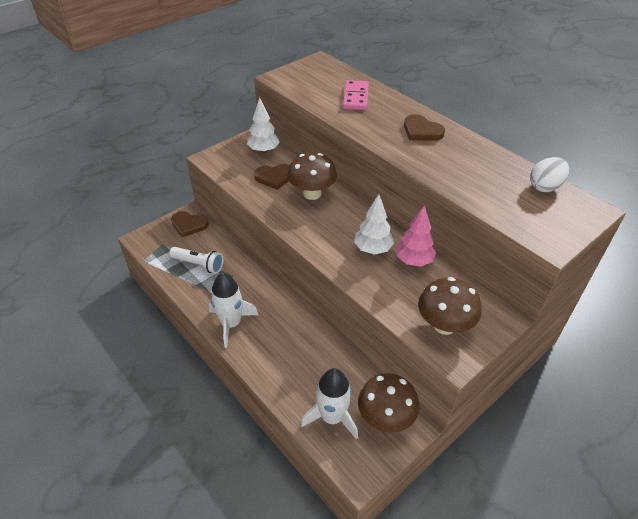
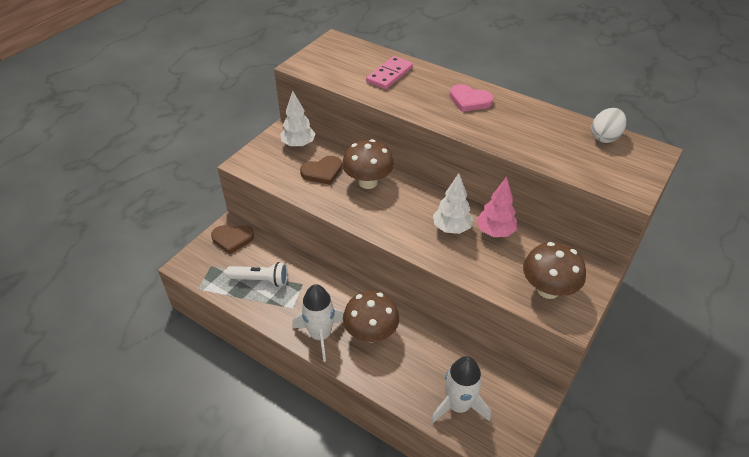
camera: 15 degrees left, 0 degrees up
pink domino [343,80,369,110] -> pink domino turned 45 degrees clockwise [366,56,413,89]
brown mushroom [358,373,419,433] -> brown mushroom moved to [343,291,399,343]
brown heart [404,114,445,141] -> pink heart [450,84,494,112]

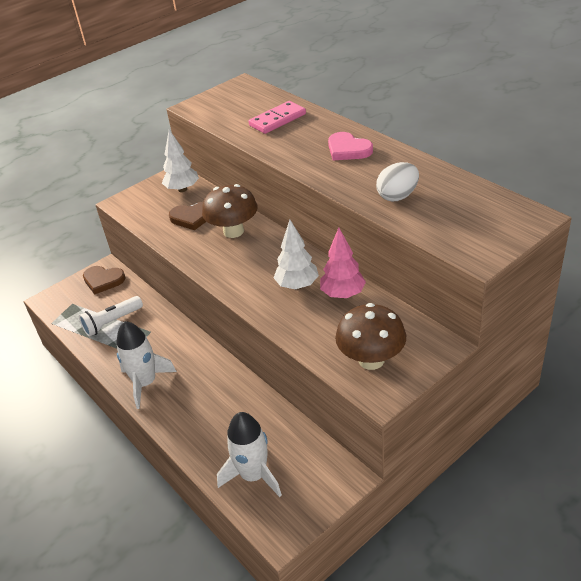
camera: 20 degrees right, 5 degrees down
white flashlight [226,262,288,287] -> white flashlight turned 120 degrees clockwise [79,296,143,337]
brown mushroom [343,291,399,343] -> none
white egg [591,108,626,143] -> white egg moved to [376,162,419,201]

